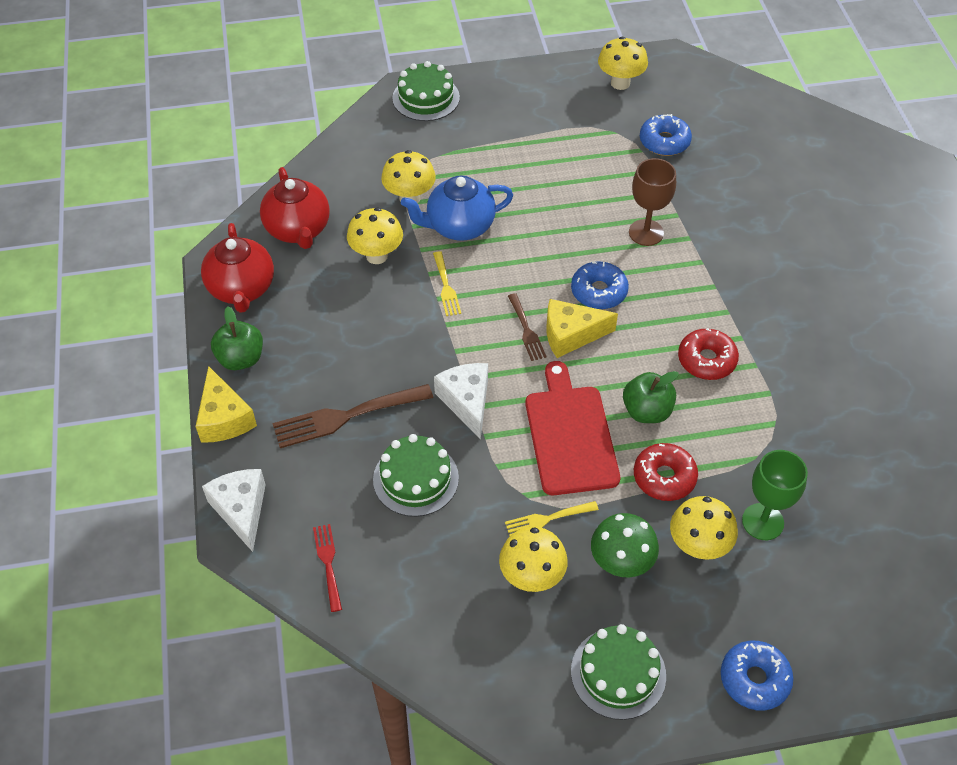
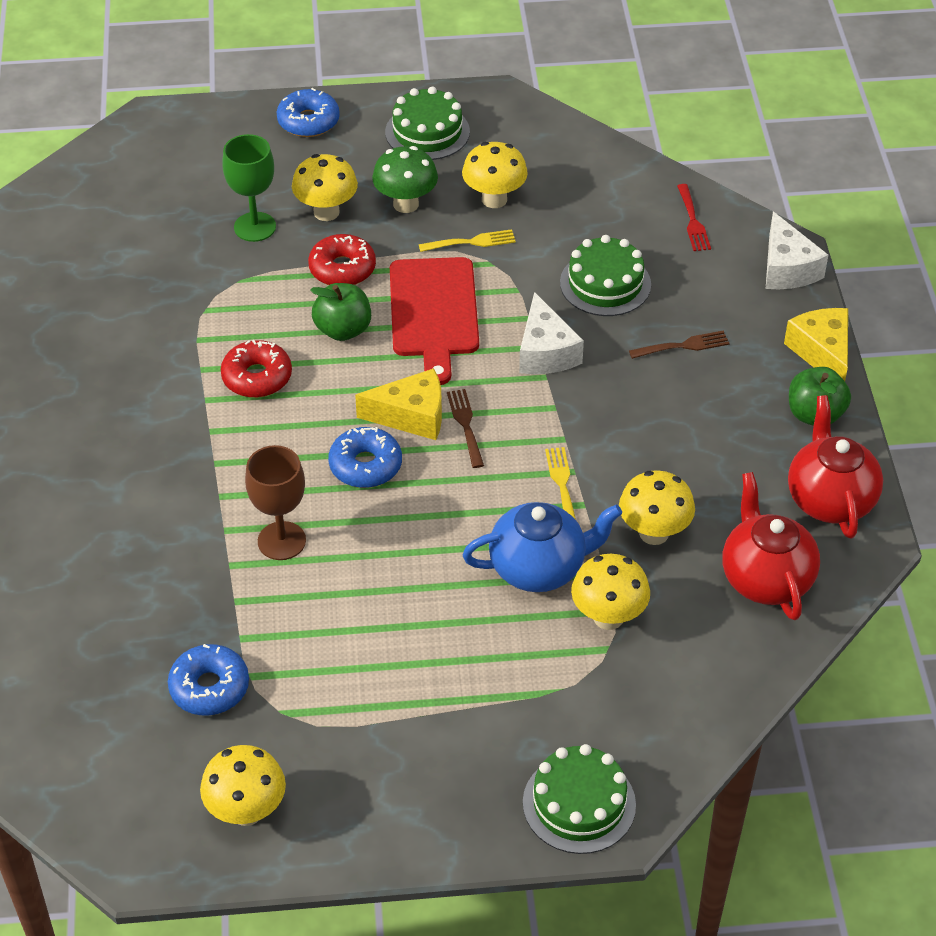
camera: 175 degrees left, 5 degrees down
brown fork [273,384,433,448] -> brown fork [629,331,730,359], size x0.55

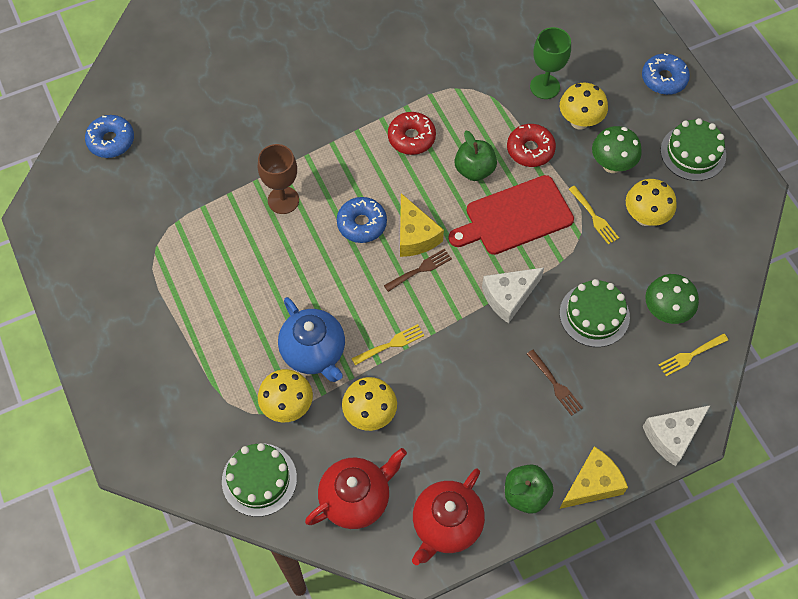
camera: 70 degrees right, 15 degrees up
blue donut [168,644,249,715] -> blue donut moved to [85,115,134,158]
yellow mushroom [200,745,286,826] -> none
green cake [523,744,636,854] -> green cake moved to [222,443,297,517]
red fork [677,184,711,251] -> yellow fork [659,333,728,376]
red teapot [788,395,883,539] -> red teapot turned 150 degrees clockwise [412,468,485,565]
none -> green mushroom [645,274,699,324]

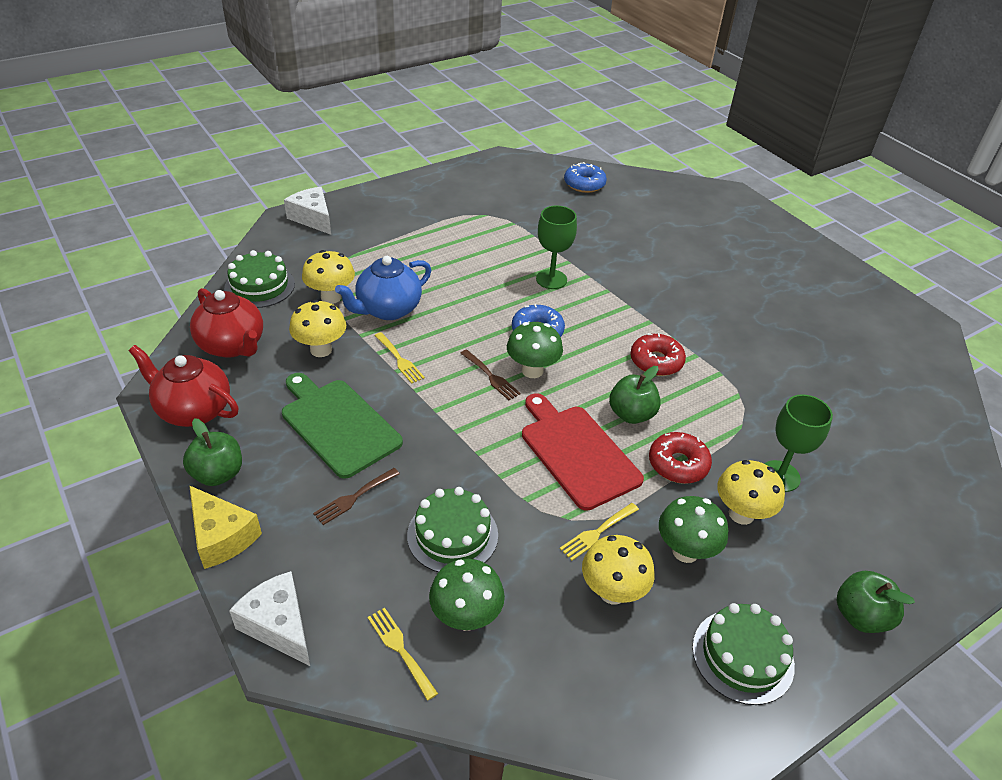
camera: 80 degrees right, 20 degrees down
brown goblet [258,144,299,214] -> green goblet [536,206,577,289]
yellow cheese [400,193,444,257] -> green mushroom [507,322,563,378]
white cheese [482,268,544,323] -> white cheese moved to [284,187,331,235]
blue donut [642,53,690,95] -> green apple [837,571,915,633]
none -> green cutting board [282,373,403,479]

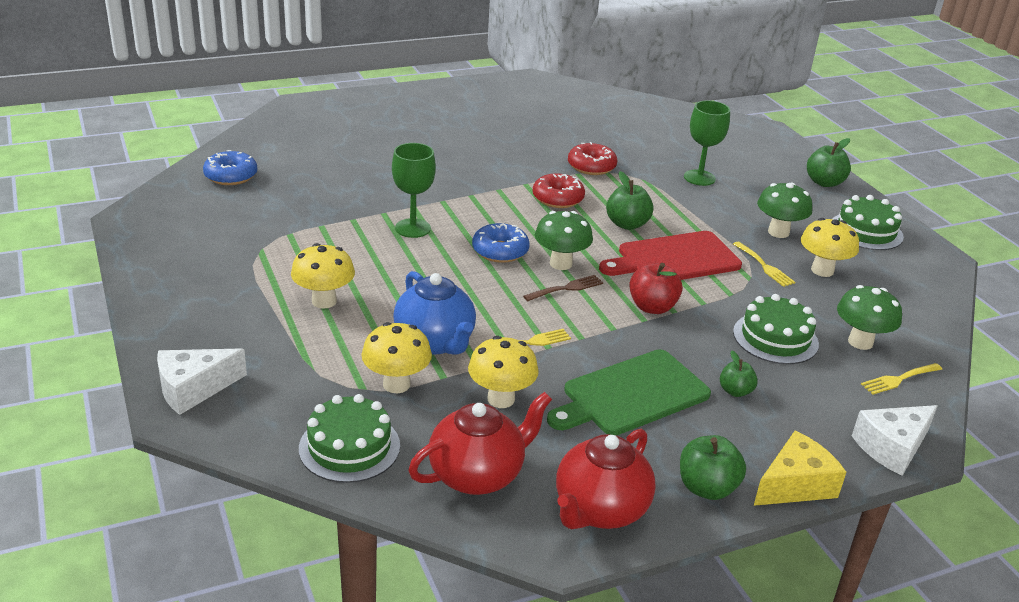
camera: 80 degrees left, 10 degrees down
brown fork [313,468,400,525] -> green apple [720,350,758,397]
red donut [649,432,712,484] -> red donut moved to [568,142,617,175]
yellow mushroom [717,460,785,525] -> yellow mushroom moved to [291,243,355,309]
none -> red apple [629,263,683,314]

